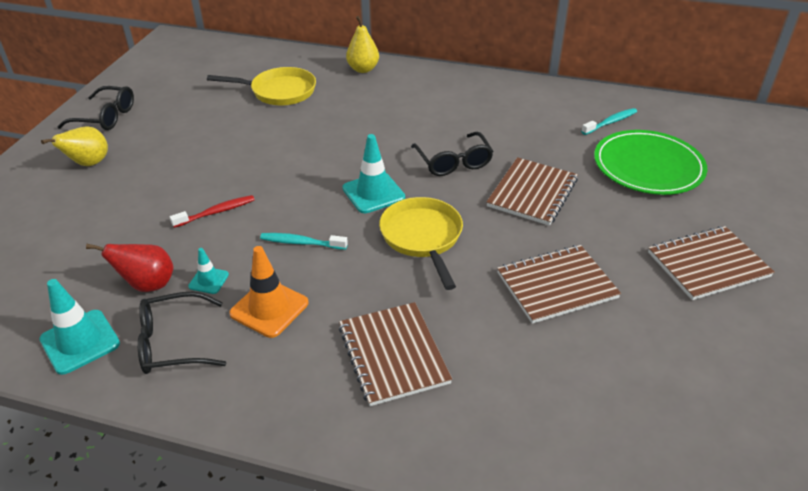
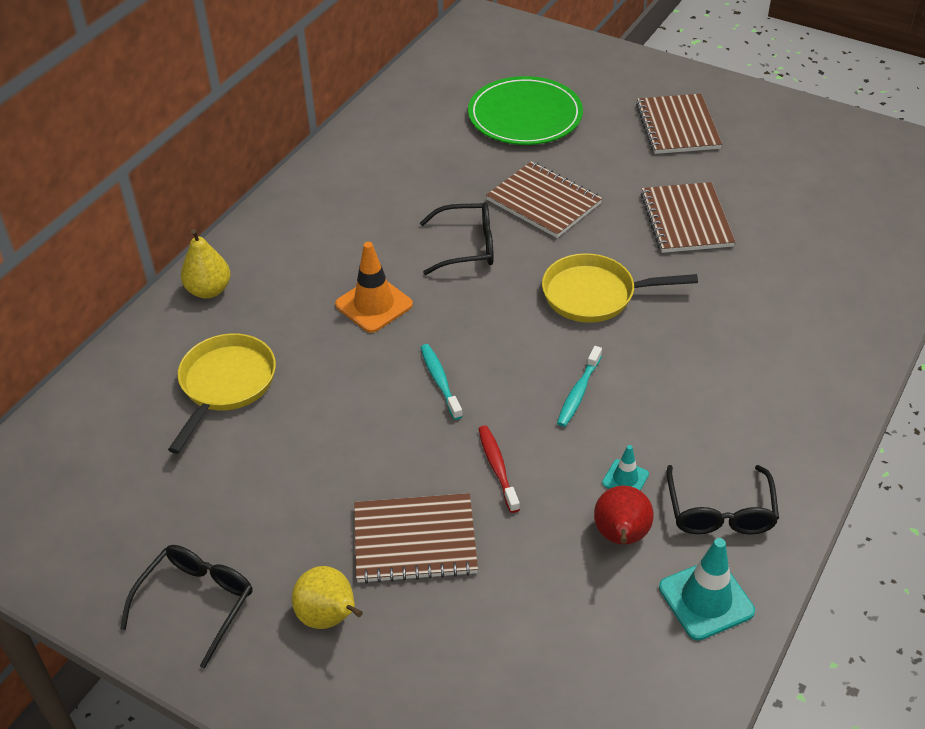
camera: 75 degrees left, 5 degrees up
orange traffic cone [229,246,308,338] -> orange traffic cone moved to [335,242,413,333]
brown notebook [339,302,452,406] -> brown notebook moved to [354,493,478,584]
turquoise traffic cone [342,134,405,213] -> none
turquoise toothbrush [581,108,637,135] -> turquoise toothbrush moved to [420,344,463,420]

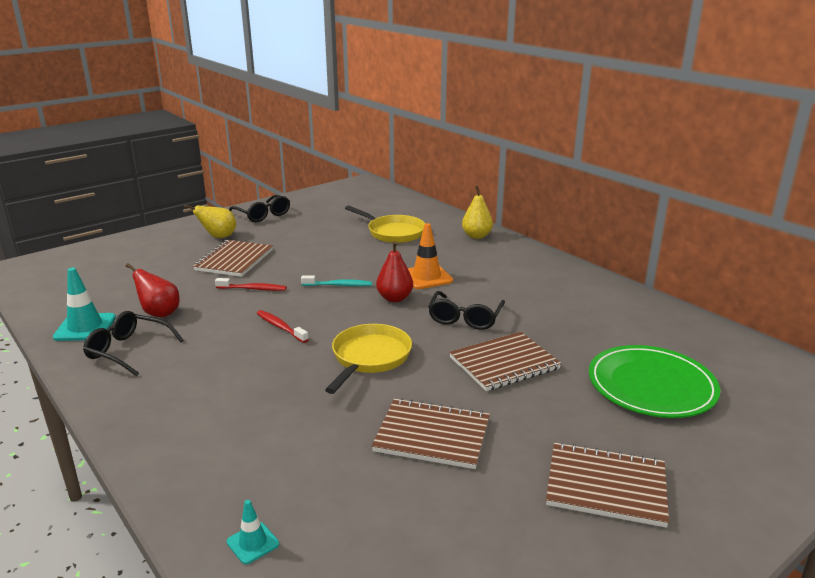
camera: 110 degrees right, 20 degrees down
turquoise toothbrush [557,346,602,427] -> red toothbrush [257,310,309,343]
turquoise traffic cone [602,445,649,491] -> turquoise traffic cone moved to [227,500,279,564]
none -> red pear [376,241,413,302]

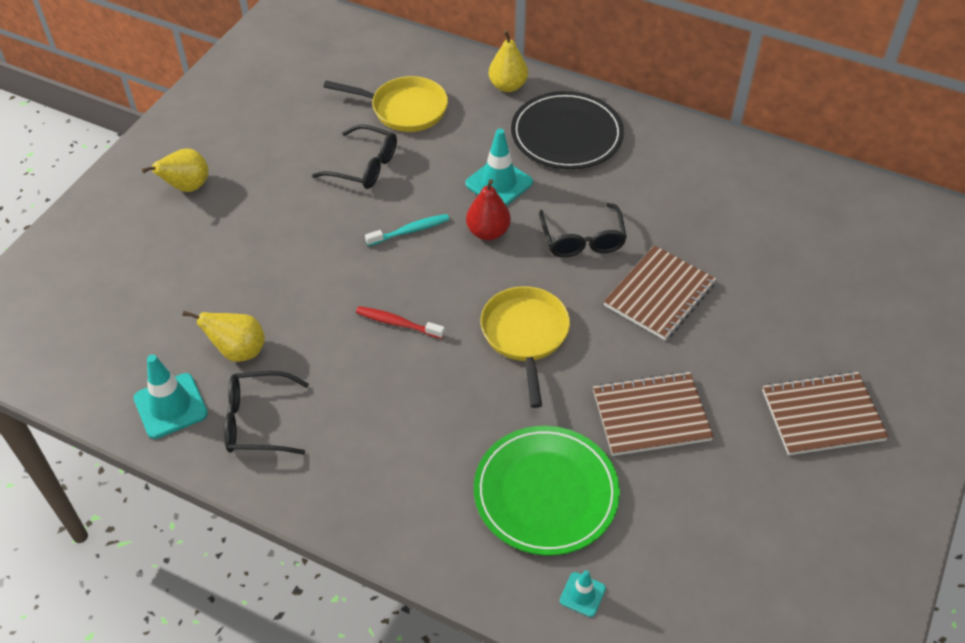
camera: 25 degrees left, 25 degrees up
red pear [126,263,180,317] -> yellow pear [183,311,265,362]
brown notebook [193,240,273,277] -> none
red toothbrush [215,278,287,291] -> none
black glasses [229,195,290,222] -> black glasses moved to [312,124,397,189]
orange traffic cone [408,223,453,289] -> turquoise traffic cone [465,129,533,206]
green plate [589,345,720,418] -> green plate moved to [474,426,620,555]
none -> black plate [511,91,624,169]

